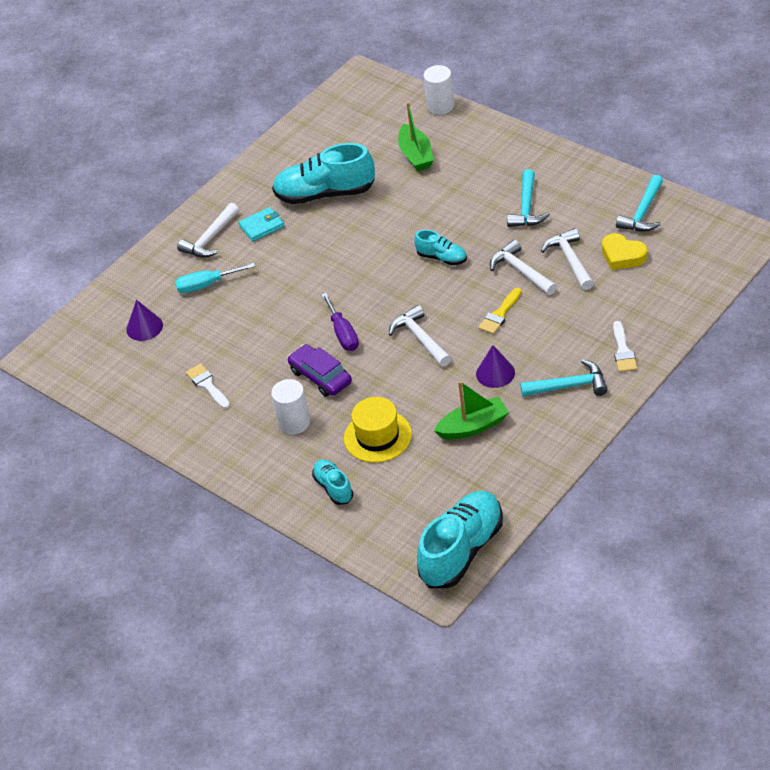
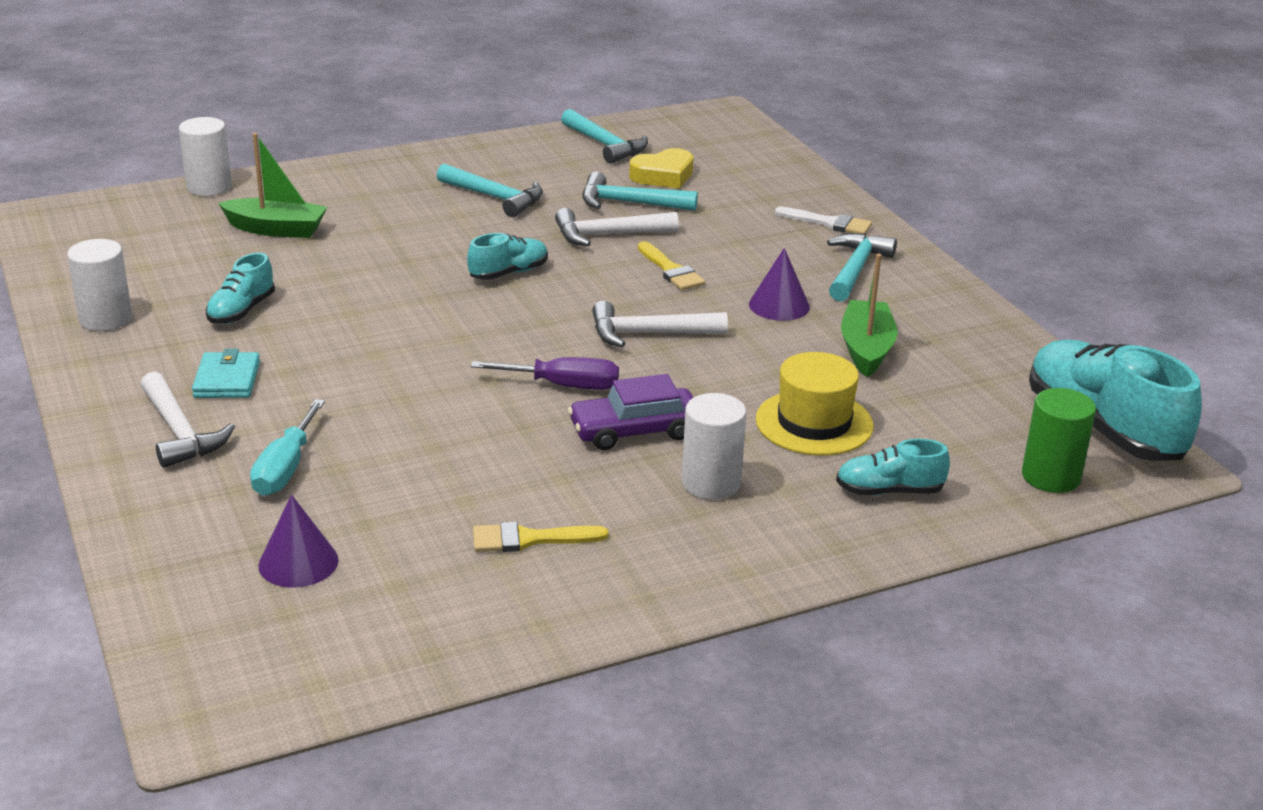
camera: 70 degrees left, 15 degrees down
white brush [186,364,230,409] -> yellow brush [473,522,608,552]
turquoise shoe [272,143,375,204] -> turquoise shoe [205,253,275,324], size x0.51
white hammer [541,228,594,290] -> turquoise hammer [582,172,698,211]
none -> white cylinder [67,239,132,331]
none -> green cylinder [1022,388,1096,493]

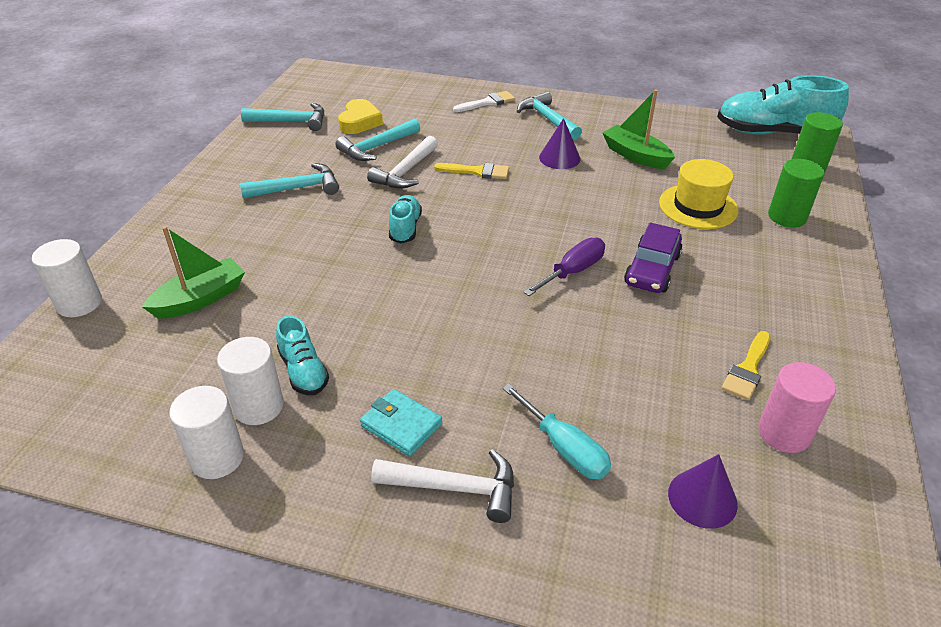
camera: 50 degrees left, 10 degrees up
white hammer [592,301,728,347] -> none
white cylinder [682,393,747,499] -> white cylinder moved to [217,337,284,425]
turquoise shoe [836,439,950,495] -> green cylinder [768,159,824,227]
none -> pink cylinder [758,362,836,453]

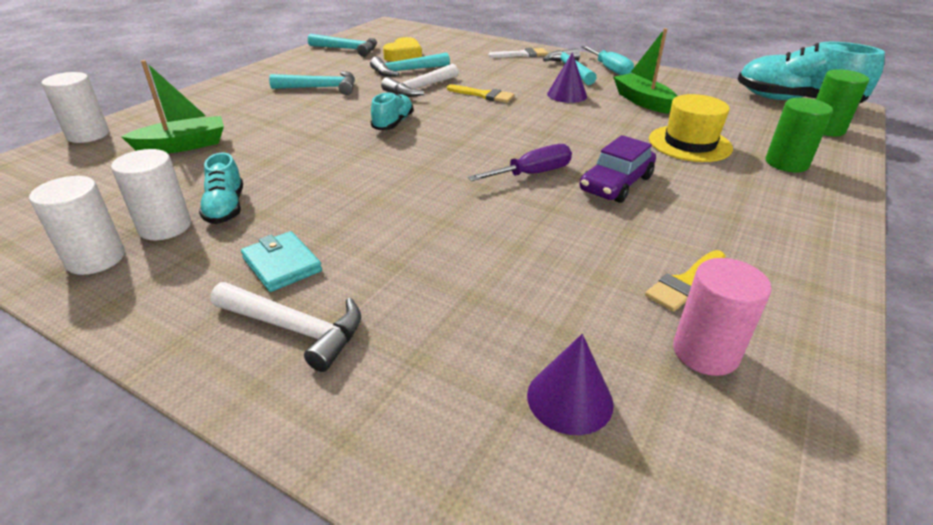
camera: 15 degrees right, 5 degrees down
turquoise screwdriver [502,384,611,479] -> turquoise screwdriver moved to [581,46,634,75]

